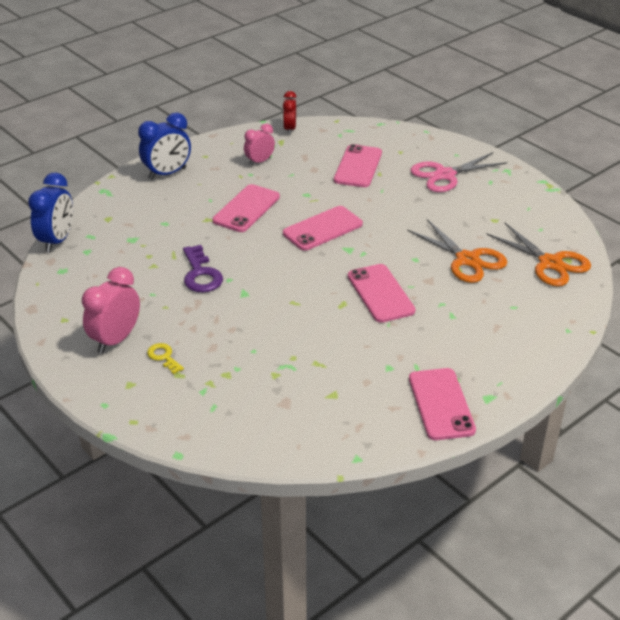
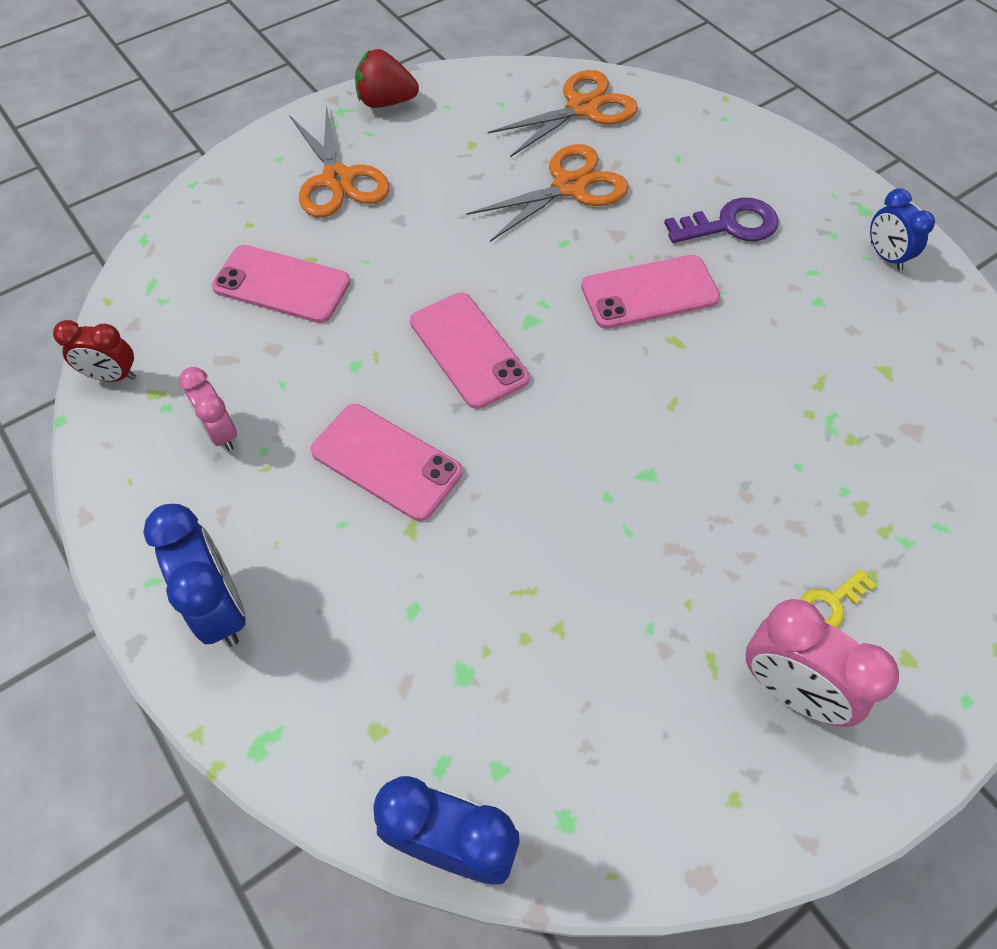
camera: 85 degrees left, 20 degrees up
purple key [183,245,223,292] -> purple key moved to [664,197,779,243]
pink phone [409,368,476,440] -> blue clock [870,188,935,271]
pink scissors [410,152,507,192] -> orange scissors [289,104,389,218]
none -> red strawberry [355,49,419,108]

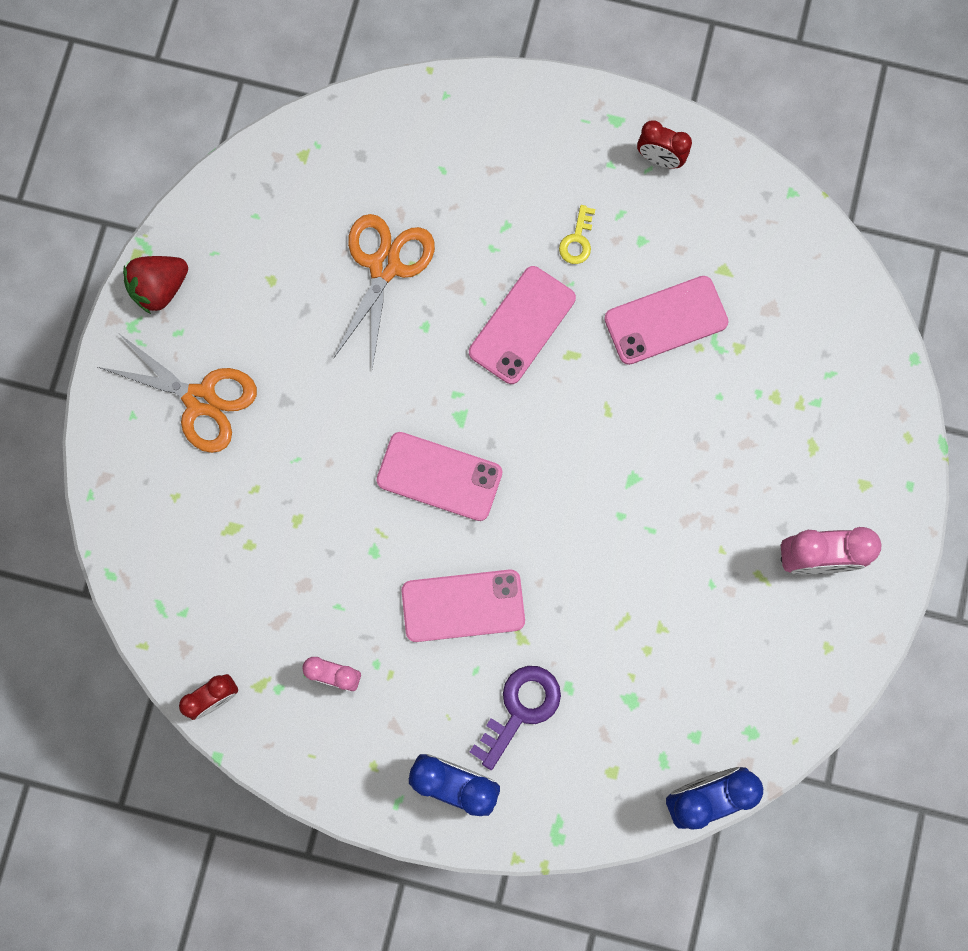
camera: 40 degrees left, 20 degrees up
pink phone [212,245,351,323] -> pink phone moved to [604,276,729,365]
orange scissors [488,70,638,157] -> none
purple key [664,197,779,243] -> purple key moved to [470,666,561,770]
yellow key [800,569,876,628] -> yellow key moved to [559,205,595,264]
blue clock [870,188,935,271] -> red clock [637,120,692,168]

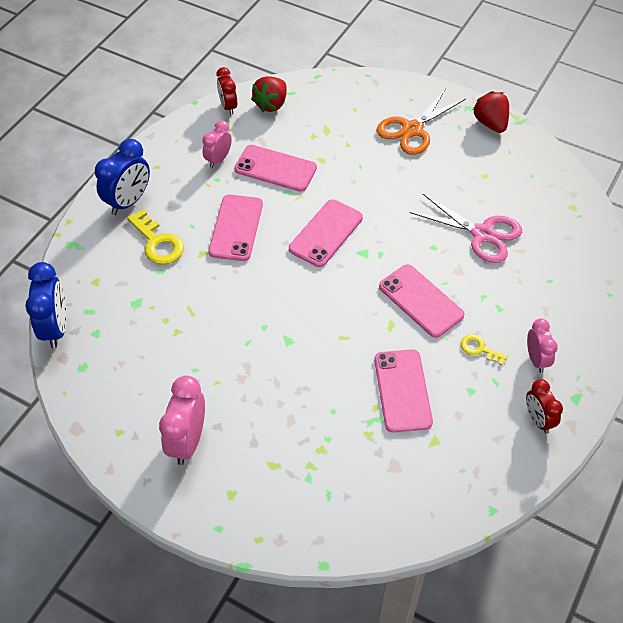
camera: 105 degrees right, 25 degrees down
orange scissors [334,214,435,369] -> pink scissors [410,194,522,263]
purple key [470,666,561,770] -> yellow key [127,210,184,265]
red clock [637,120,692,168] -> red clock turned 60 degrees counterclockwise [526,379,563,434]
none -> pink phone [234,145,317,192]
none -> red strawberry [251,76,287,112]
none -> pink clock [527,318,558,373]

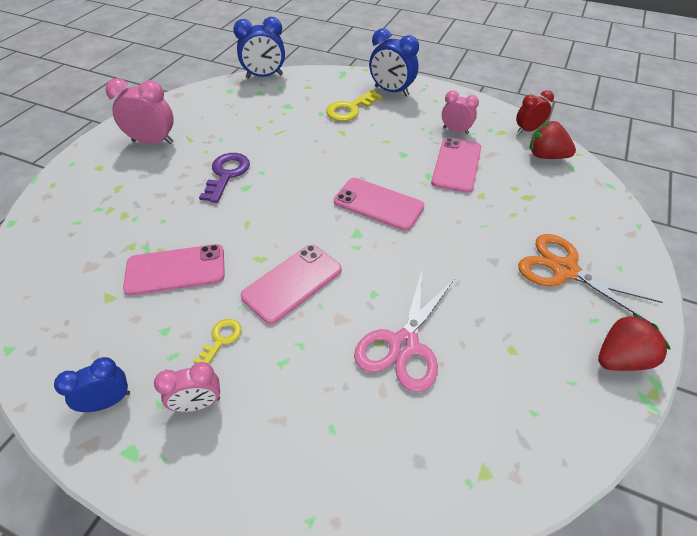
camera: 85 degrees right, 5 degrees down
pink phone [209,195,263,261] -> none
red clock [526,379,563,434] -> blue clock [54,357,130,412]
none -> purple key [199,153,250,203]

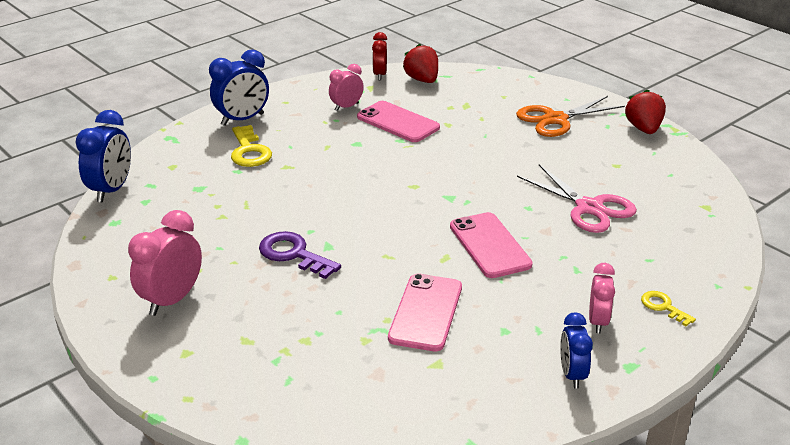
camera: 65 degrees left, 15 degrees down
yellow key [193,319,242,364] -> yellow key moved to [641,291,696,326]
pink phone [334,178,424,231] -> none
red strawberry [530,121,576,159] -> red strawberry turned 105 degrees clockwise [403,44,438,83]

